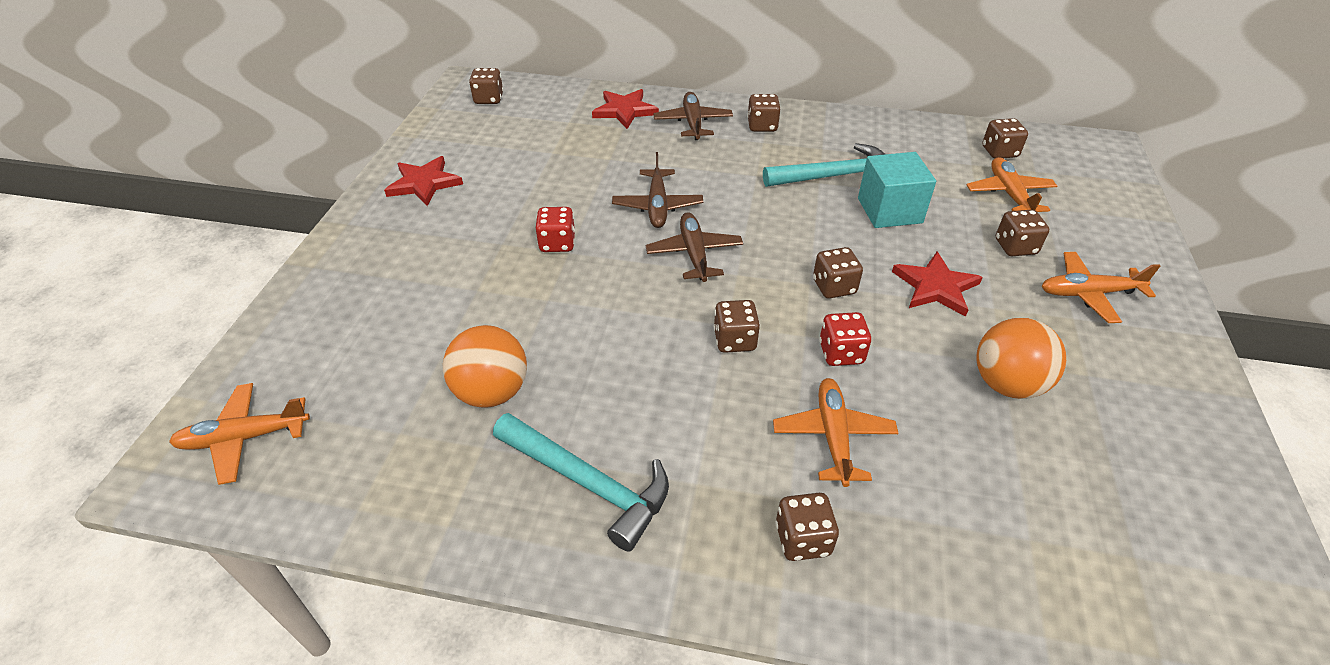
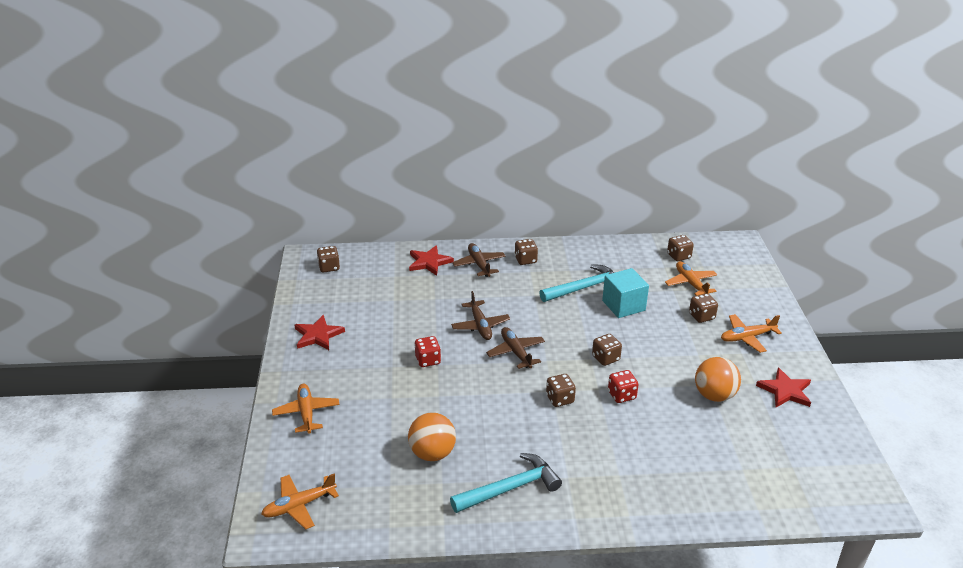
camera: 15 degrees left, 10 degrees down
turquoise hammer [493,413,669,552] -> turquoise hammer turned 45 degrees counterclockwise [450,453,562,513]
orange plane [773,378,899,487] -> orange plane moved to [272,384,340,434]
brown dice [775,493,839,561] -> none
red star [892,252,983,317] -> red star moved to [756,368,811,407]

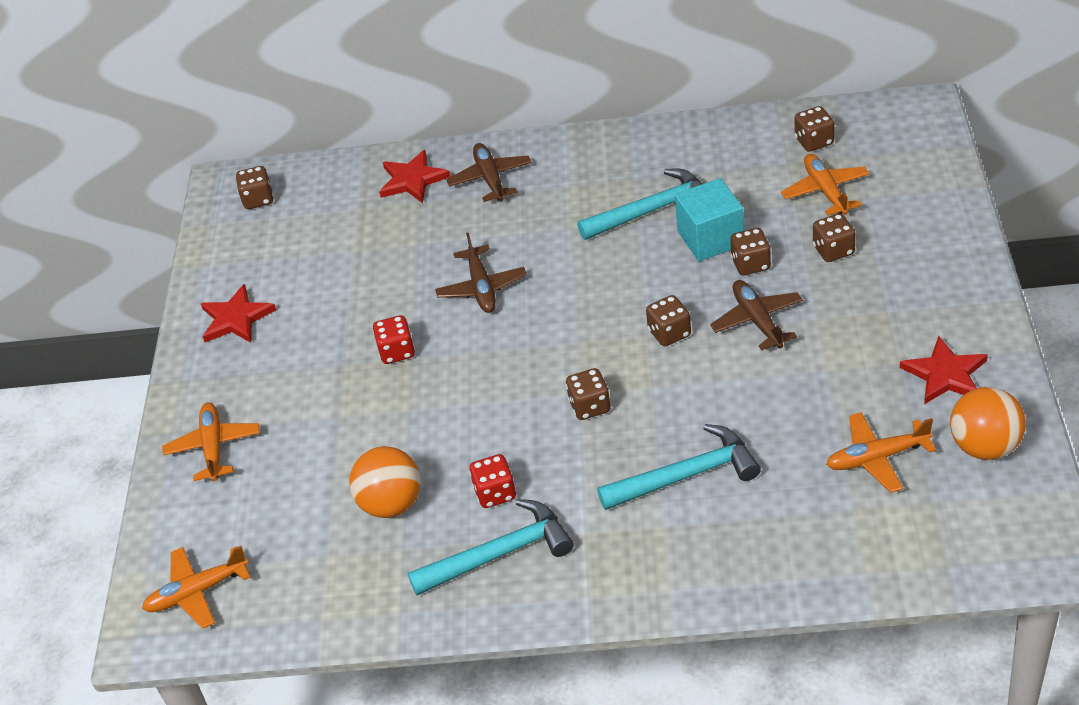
camera: 10 degrees right, 10 degrees up
brown plane [486,327,545,369] -> brown plane moved to [710,280,803,351]
brown dice [515,239,538,265] -> brown dice moved to [730,228,771,275]
red dice [608,370,639,403] -> red dice moved to [469,454,516,508]
orange ball [695,357,741,402] -> orange ball moved to [950,387,1026,460]
orange plane [721,314,782,353] -> orange plane moved to [826,412,936,493]
none -> turquoise hammer [597,424,761,510]

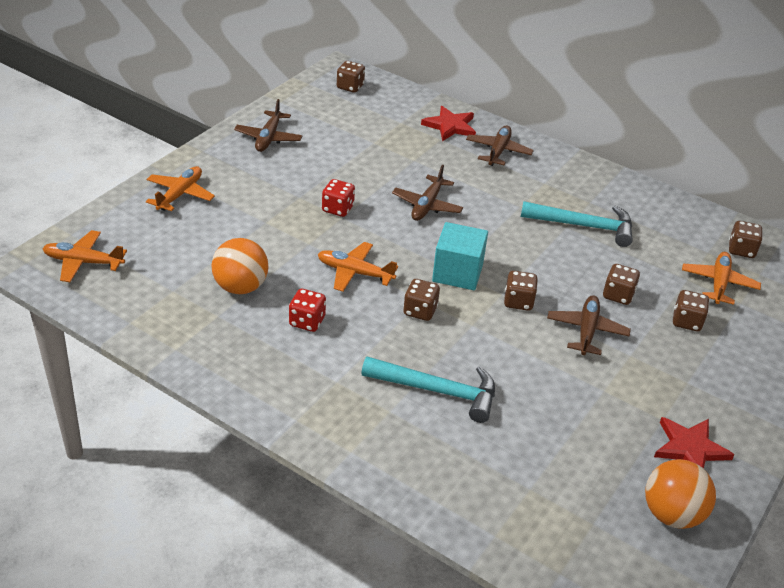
camera: 25 degrees right, 5 degrees down
red star [201,284,277,343] -> brown plane [234,99,303,152]
turquoise hammer [408,499,574,595] -> none
turquoise cube [675,178,744,261] -> turquoise cube moved to [432,222,488,290]
orange plane [826,412,936,493] -> orange plane moved to [318,242,398,292]

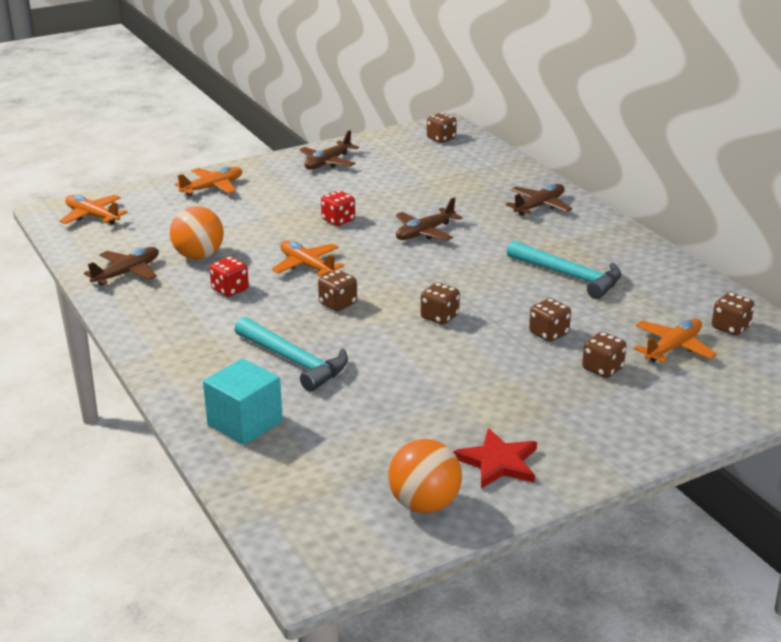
camera: 30 degrees right, 10 degrees down
red star [421,106,476,141] -> none
turquoise cube [432,222,488,290] -> turquoise cube moved to [203,358,283,445]
brown plane [547,295,631,355] -> brown plane moved to [84,247,159,285]

